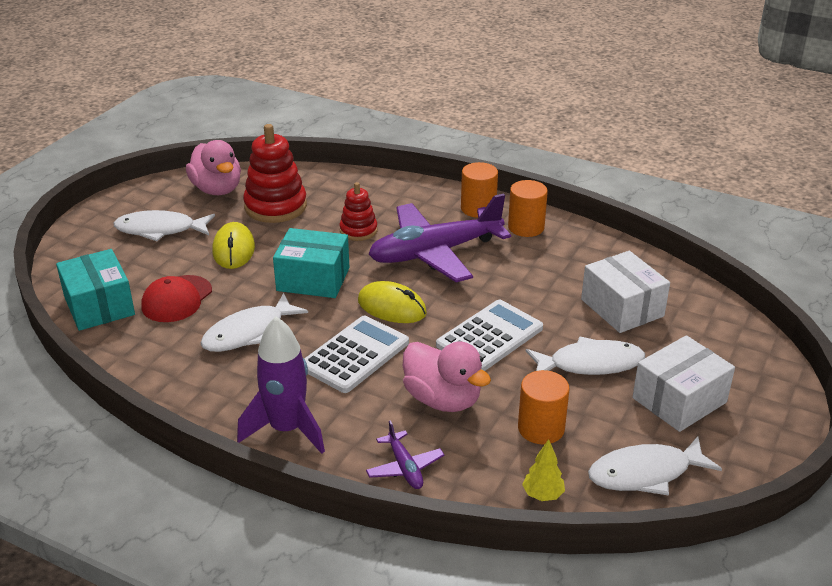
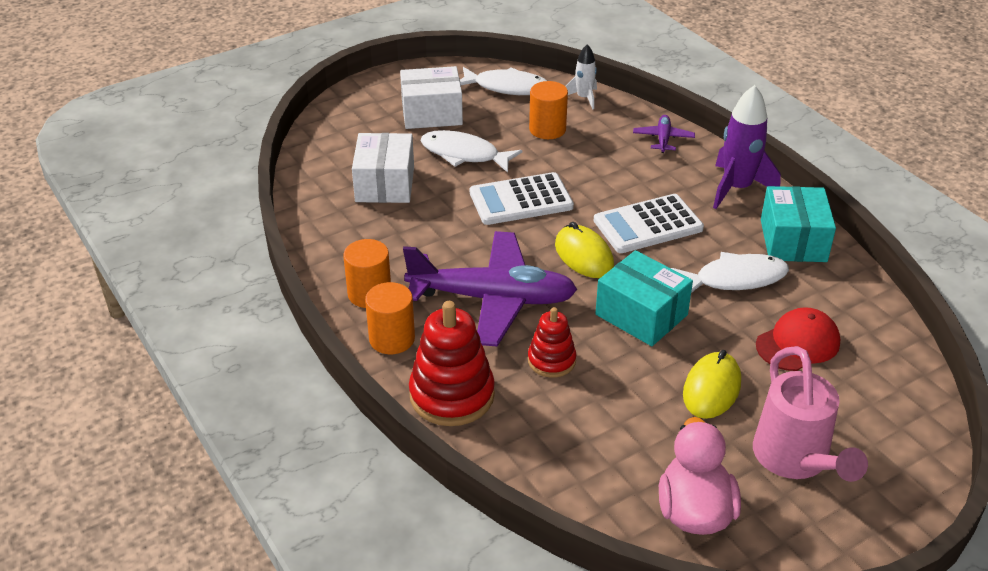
camera: 150 degrees left, 5 degrees up
turquoise box [56,249,135,331] -> turquoise box moved to [761,186,836,262]
white fish [113,210,215,241] -> pink watering can [753,346,868,482]
red stacking toy [243,124,307,223] -> red stacking toy moved to [409,301,495,426]
pink duck [403,341,491,412] -> none
yellow tree [522,439,565,501] -> white rocket [565,44,597,110]

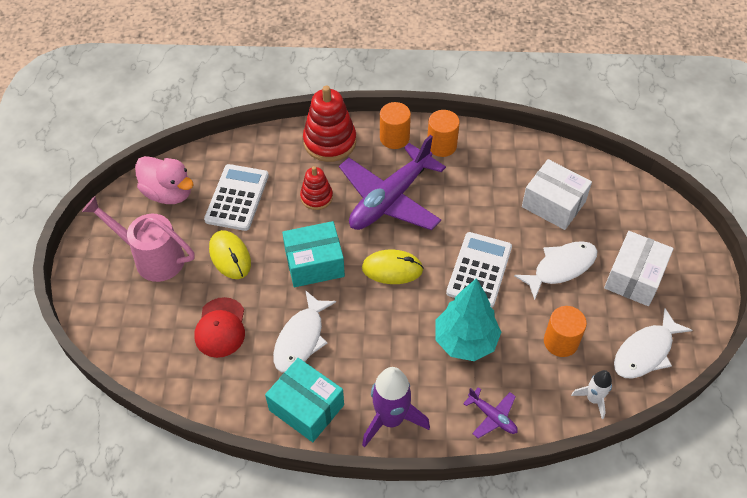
camera: 125 degrees right, 15 degrees up
white calculator [594,194,704,253] -> white calculator moved to [204,164,269,231]
none -> turquoise tree [435,278,501,361]

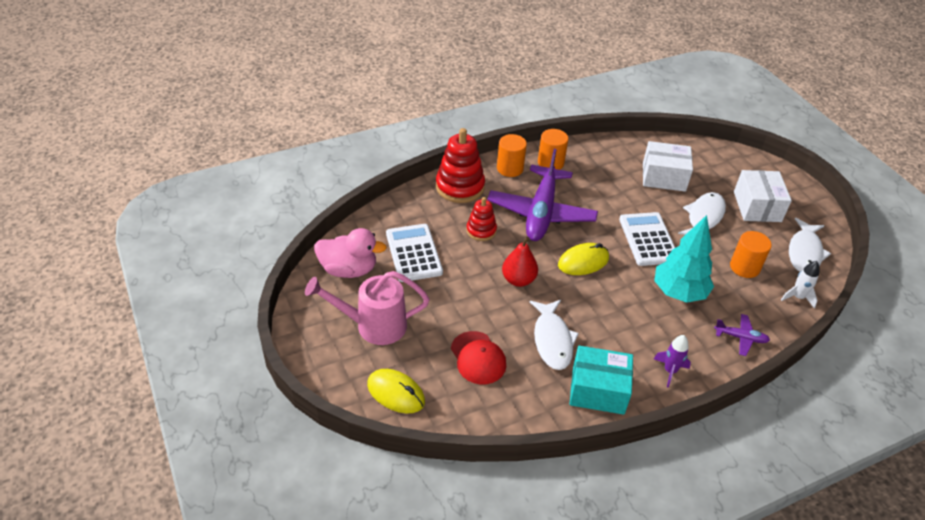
camera: 30 degrees left, 10 degrees down
yellow mouse [209,230,251,279] -> yellow mouse moved to [367,369,425,414]
turquoise box [282,221,345,287] -> red pear [502,237,538,287]
purple rocket [362,367,430,447] -> purple rocket [654,335,691,388], size x0.56

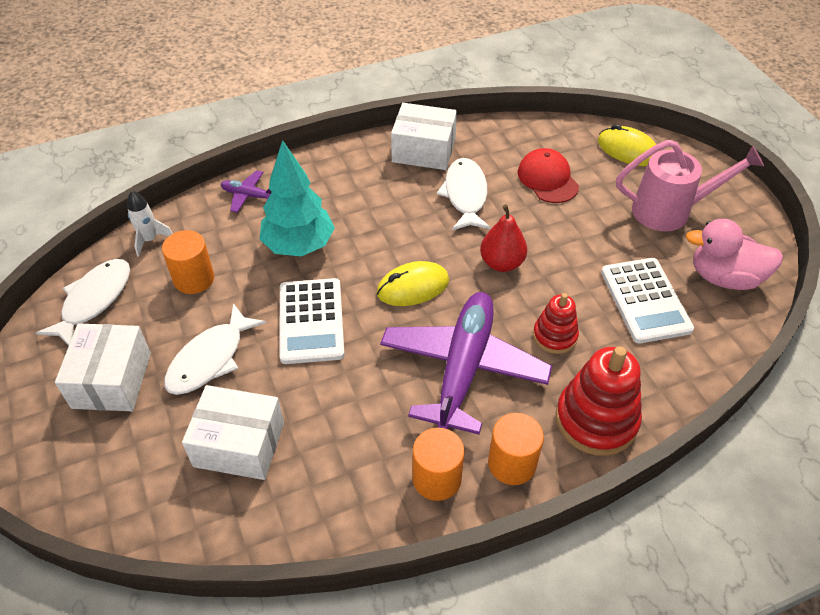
camera: 175 degrees left, 5 degrees up
turquoise box [569,346,633,415] -> white box [391,103,457,170]
purple rocket [654,335,691,388] -> none

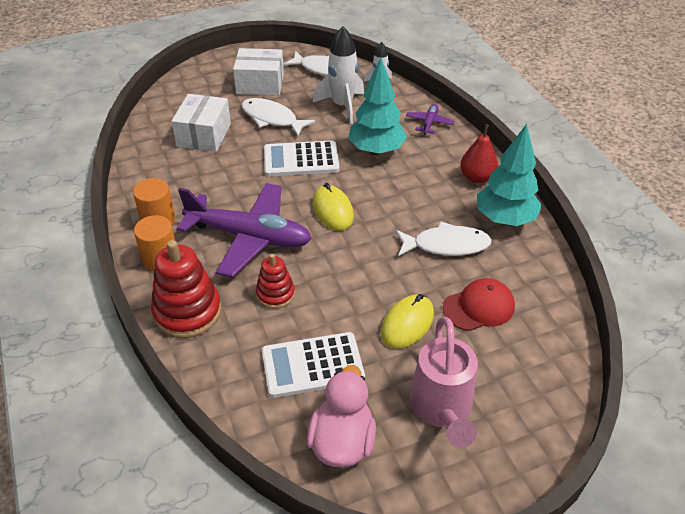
camera: 90 degrees right, 5 degrees down
orange cylinder [162,230,214,294] -> white rocket [313,26,364,124]
white box [391,103,457,170] -> turquoise tree [477,124,542,226]
red pear [480,204,527,272] -> red pear moved to [460,124,498,183]
yellow mouse [598,124,656,166] -> yellow mouse moved to [381,294,434,348]

